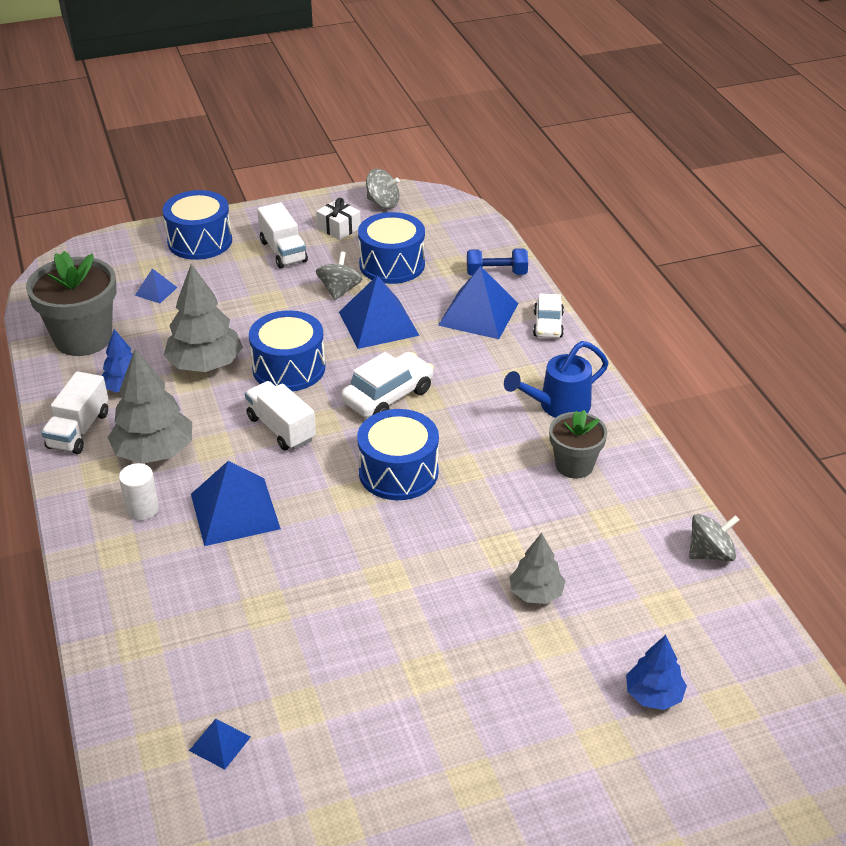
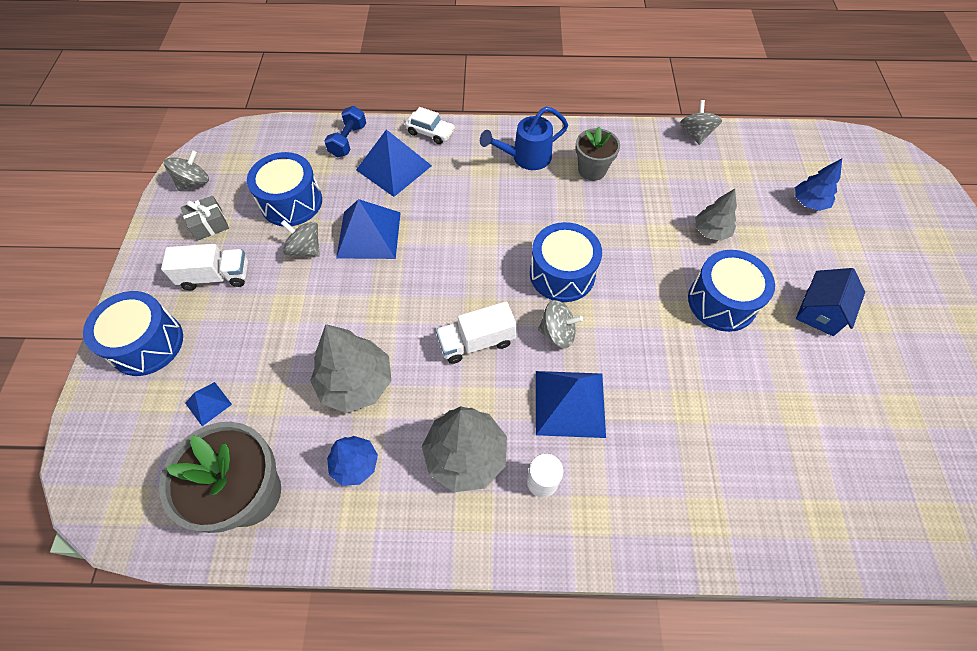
camera: 70 degrees left, 20 degrees up
white truck [41,371,109,454] -> none
blue pyramid [189,719,251,770] -> none
blue drum [249,311,325,392] -> blue drum moved to [688,250,775,332]
white gift [316,198,361,240] -> grey gift [181,196,229,241]
white car [341,352,434,418] -> none
blue watering can [504,341,609,418] -> blue watering can turned 75 degrees clockwise [480,106,568,170]
none -> grey spinning top [538,300,583,348]
none -> blue house [796,268,865,336]

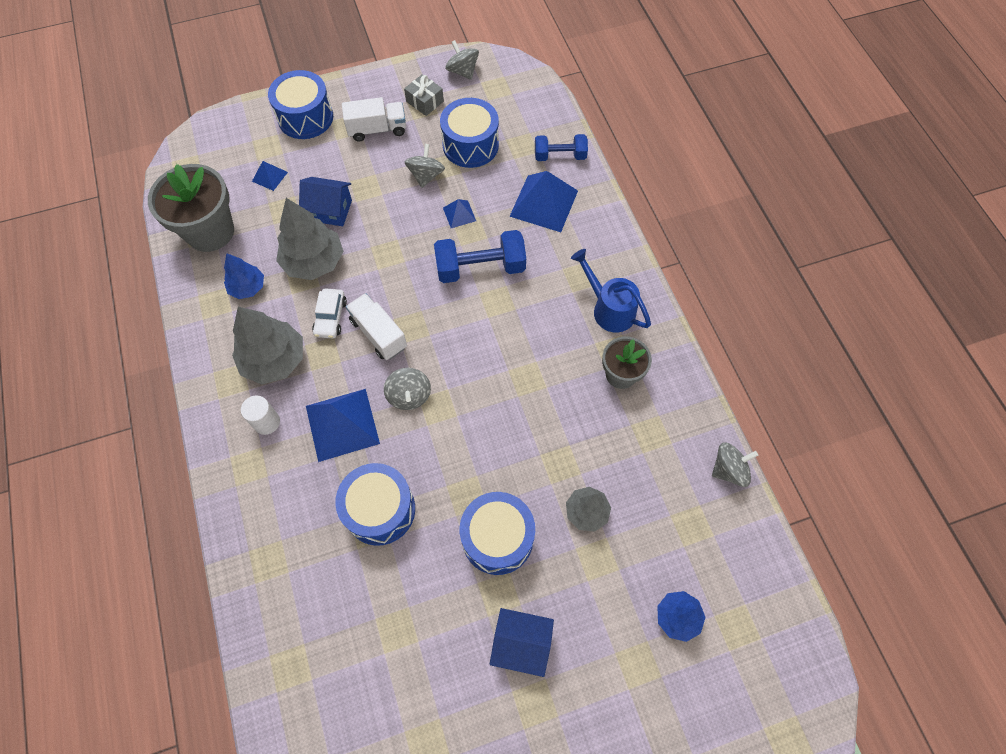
camera: 70 degrees right, 5 degrees up
white truck [161,244,248,290] -> white truck turned 75 degrees counterclockwise [342,97,406,142]
grey spinning top [164,150,209,191] -> grey spinning top turned 150 degrees counterclockwise [445,40,479,80]
blue pyramid [336,199,401,259] -> blue pyramid [443,199,476,228], size x0.49
white car [405,107,455,144] -> white car moved to [312,288,347,338]
blue drum [530,222,602,302] -> blue drum moved to [335,463,415,546]
none -> blue house [299,177,352,226]
none -> blue dumbbell [434,230,526,283]

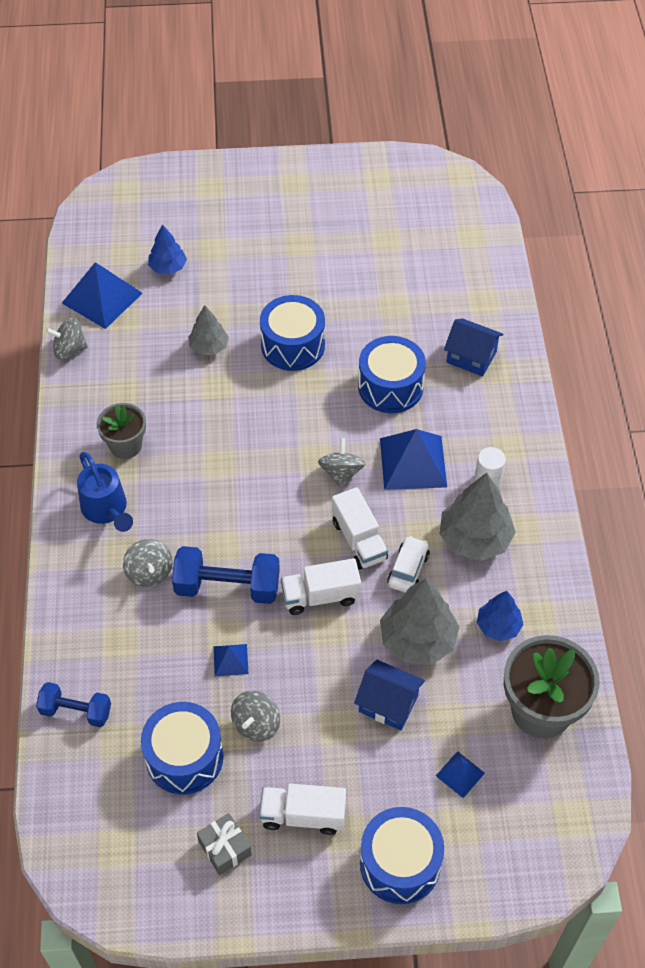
camera: 165 degrees left, 10 degrees down
grey spinning top [445,40,479,80] -> grey spinning top moved to [123,539,173,587]
blue house [490,608,554,677] -> blue house moved to [444,318,503,376]
blue pyramid [509,171,578,232] -> blue pyramid moved to [62,262,143,329]
none -> white truck [281,558,361,615]

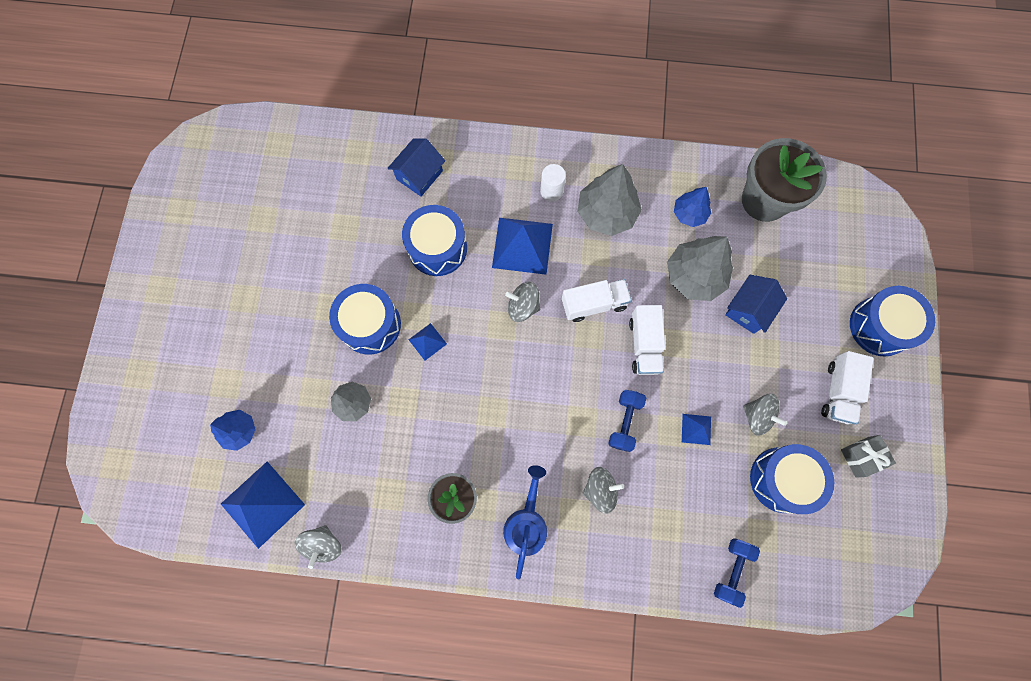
camera: 80 degrees left, 20 degrees up
blue watering can [77,452,133,532] -> blue watering can turned 60 degrees counterclockwise [503,465,547,579]
blue dumbbell [172,546,280,604] -> blue dumbbell [608,390,646,452], size x0.64
white car [387,536,430,592] -> none
blue pyramid [436,751,485,798] -> blue pyramid moved to [409,323,447,361]

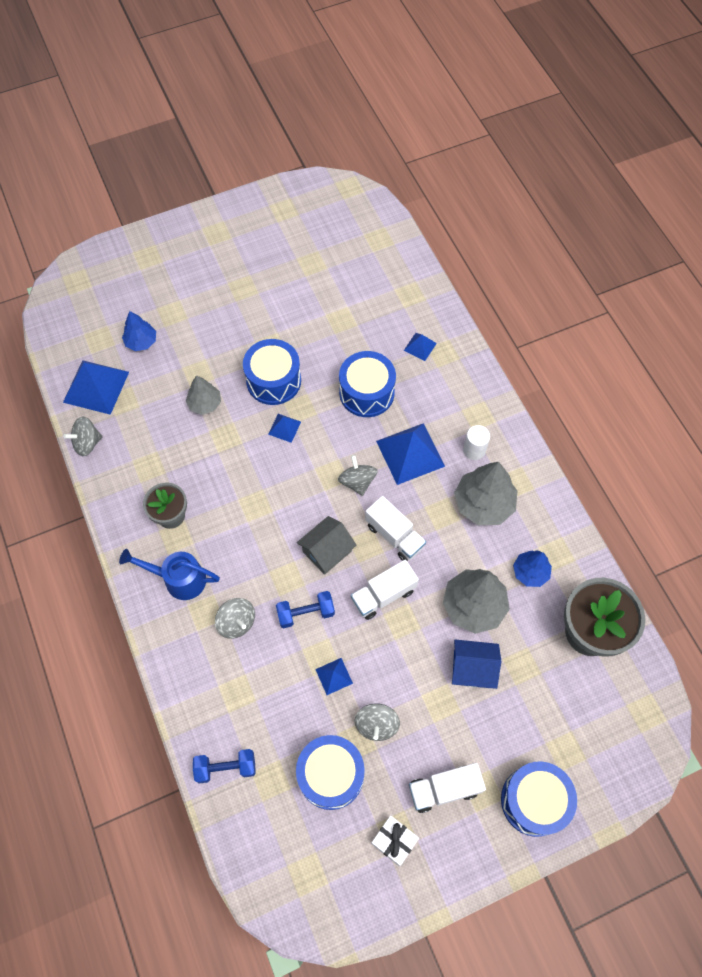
camera: 60 degrees right, 10 degrees down
blue house [388,139,445,196] -> blue pyramid [404,333,437,361]
blue watering can [503,465,547,579] -> blue watering can turned 150 degrees counterclockwise [119,549,220,600]
grey gift [841,435,896,478] -> white gift [371,815,419,866]
none -> grey house [297,516,356,575]

